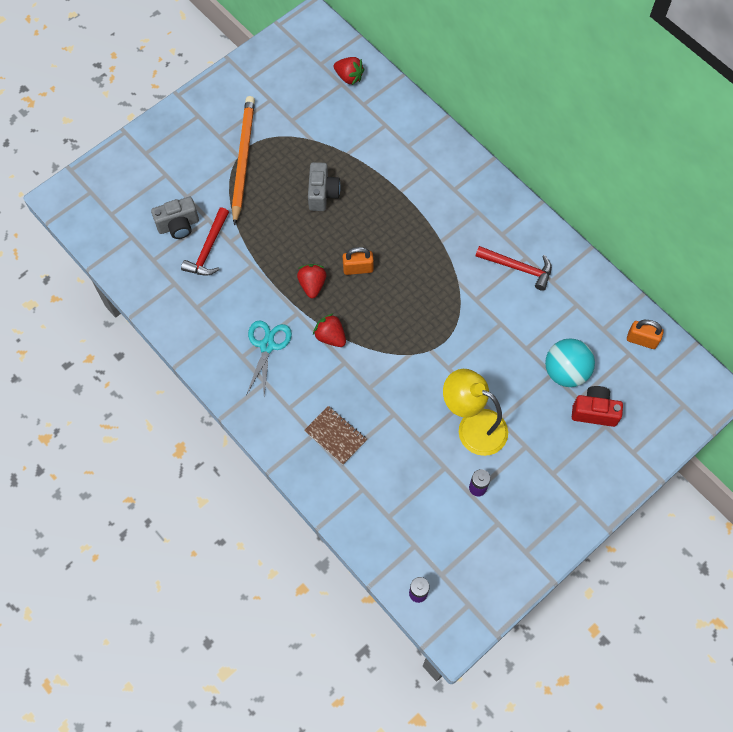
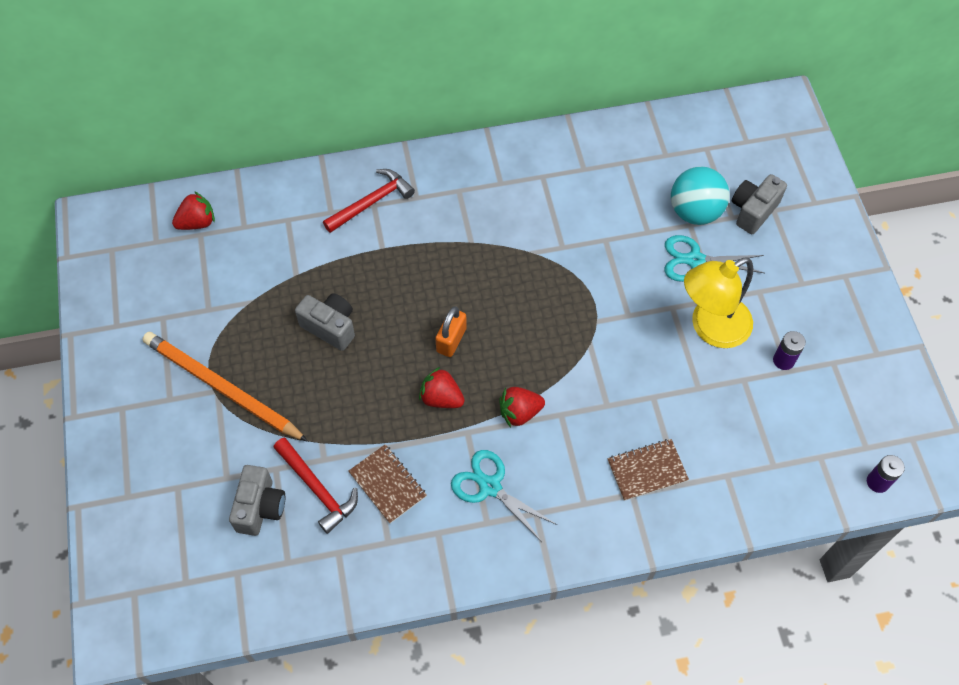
camera: 60 degrees left, 5 degrees down
red hammer [476,246,552,291] -> red hammer moved to [323,169,415,233]
red camera [572,386,623,427] -> grey camera [732,174,787,234]
orange padlock [627,320,664,349] -> none
none -> brown notebook [349,444,427,523]
none -> turquoise scissors [665,235,764,282]

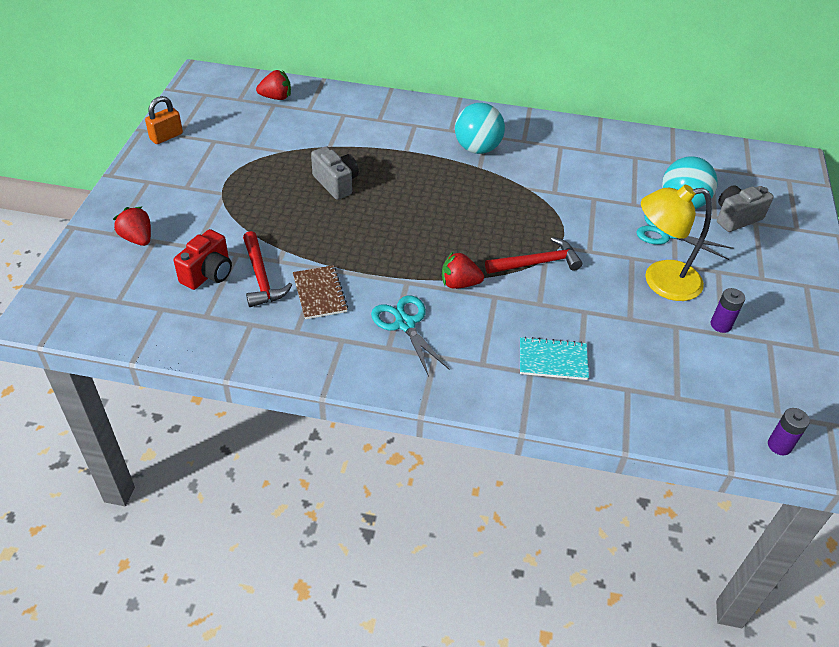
camera: 20 degrees right, 15 degrees down
orange pencil [143,332,308,442] -> none
grey camera [229,465,285,536] -> red camera [173,229,232,290]
red hammer [323,169,415,233] -> red hammer moved to [485,237,583,274]
red strawberry [419,367,465,408] -> red strawberry moved to [113,207,151,246]
orange padlock [435,306,467,357] -> orange padlock moved to [145,96,183,144]
brown notebook [607,439,689,501] -> turquoise notebook [520,337,589,380]
none -> turquoise ball [455,103,505,154]

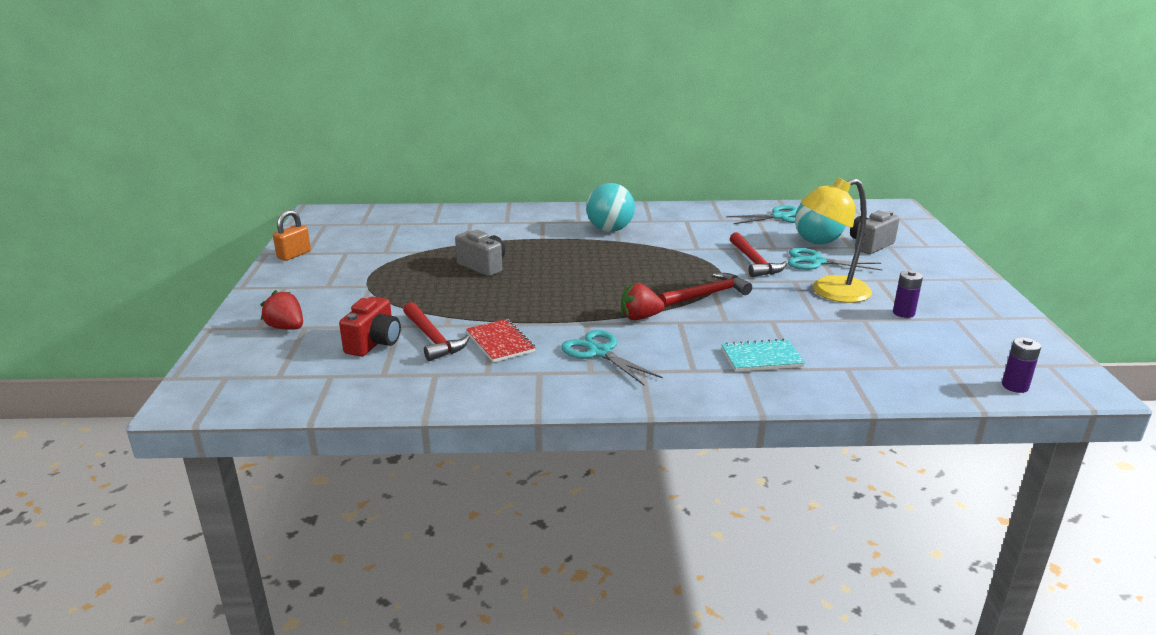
camera: 10 degrees left, 20 degrees down
red strawberry [256,70,291,100] -> none
brown notebook [293,265,348,319] -> red notebook [466,319,536,363]
none -> turquoise scissors [726,205,798,224]
none -> red hammer [730,232,787,277]

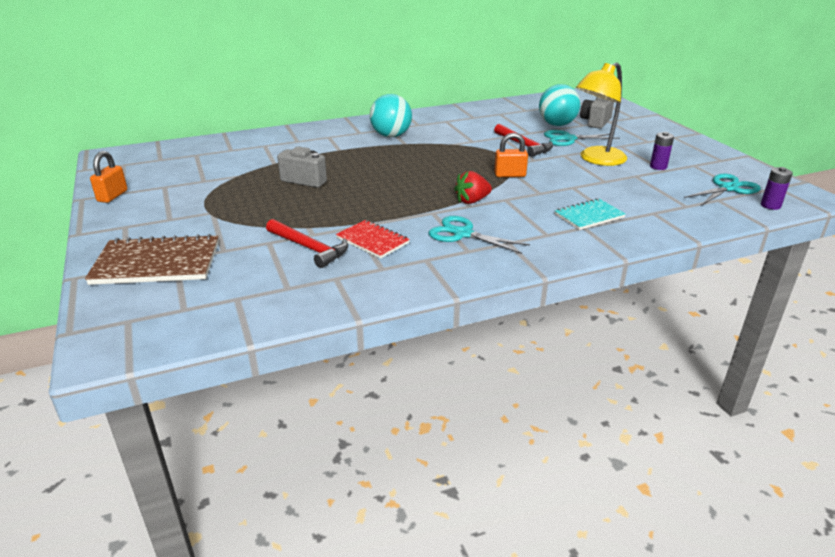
camera: 20 degrees left, 5 degrees up
red strawberry [260,290,303,330] -> brown notebook [85,234,219,285]
red camera [339,296,401,357] -> none
red hammer [659,273,752,307] -> orange padlock [494,133,528,177]
turquoise scissors [726,205,798,224] -> turquoise scissors moved to [684,174,761,205]

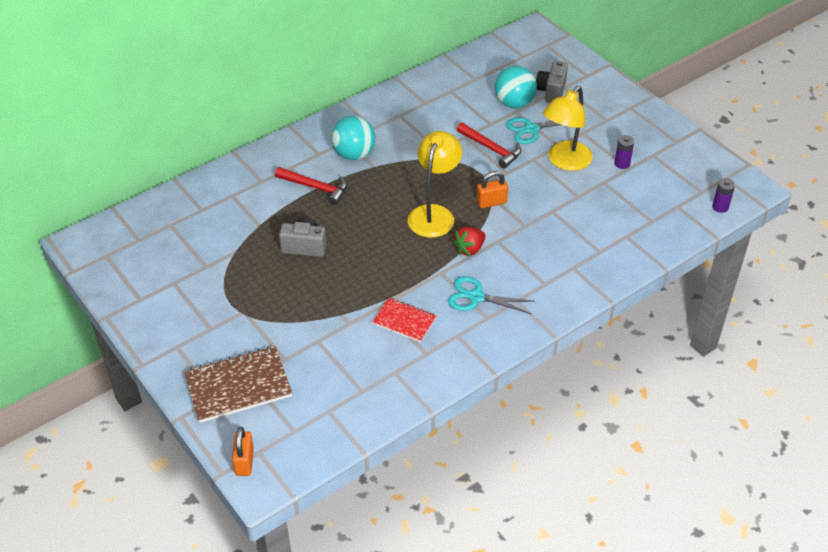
camera: 15 degrees left, 15 degrees up
orange padlock [90,151,127,203] -> orange padlock moved to [232,427,254,476]
red hammer [266,219,348,268] -> red hammer moved to [275,167,347,205]
turquoise notebook [555,198,626,230] -> none
turquoise scissors [684,174,761,205] -> none
none -> yellow lamp [408,131,462,238]

